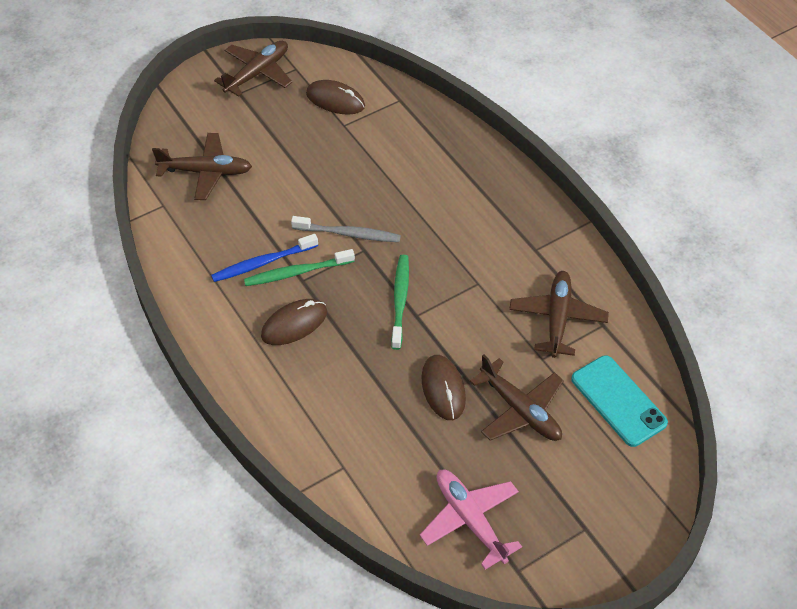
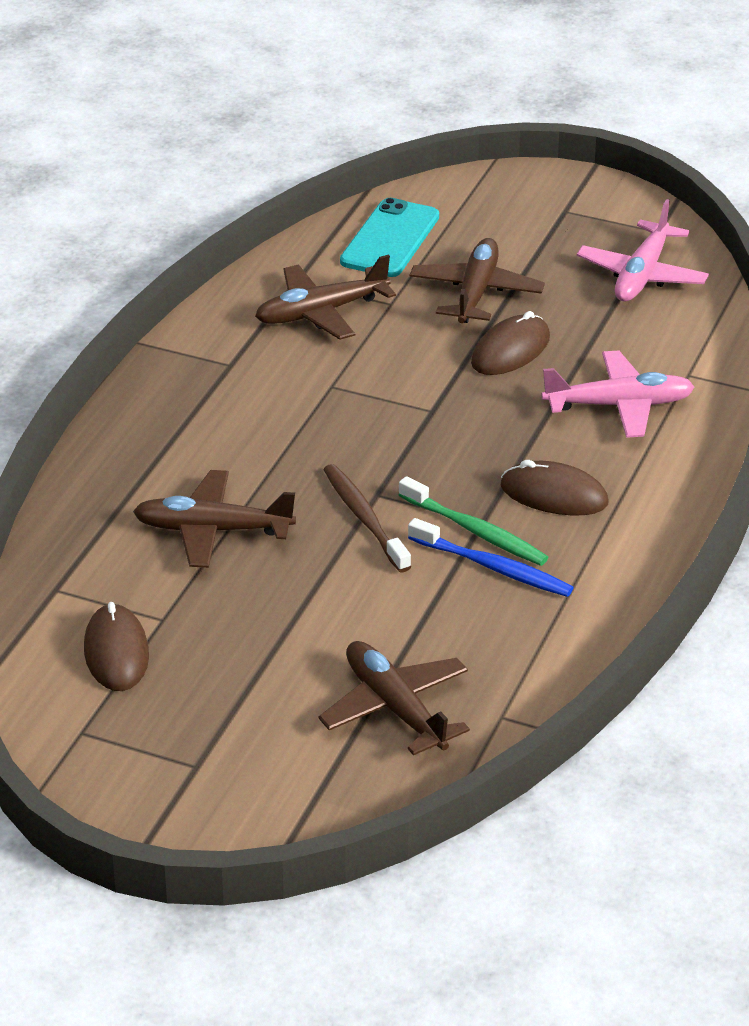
camera: 125 degrees left, 15 degrees down
brown plane [214,41,292,97] -> brown plane moved to [133,470,296,568]
grey toothbrush [291,216,401,242] -> brown toothbrush [323,464,411,573]
green toothbrush [391,255,409,350] -> none
none -> pink plane [542,351,694,438]

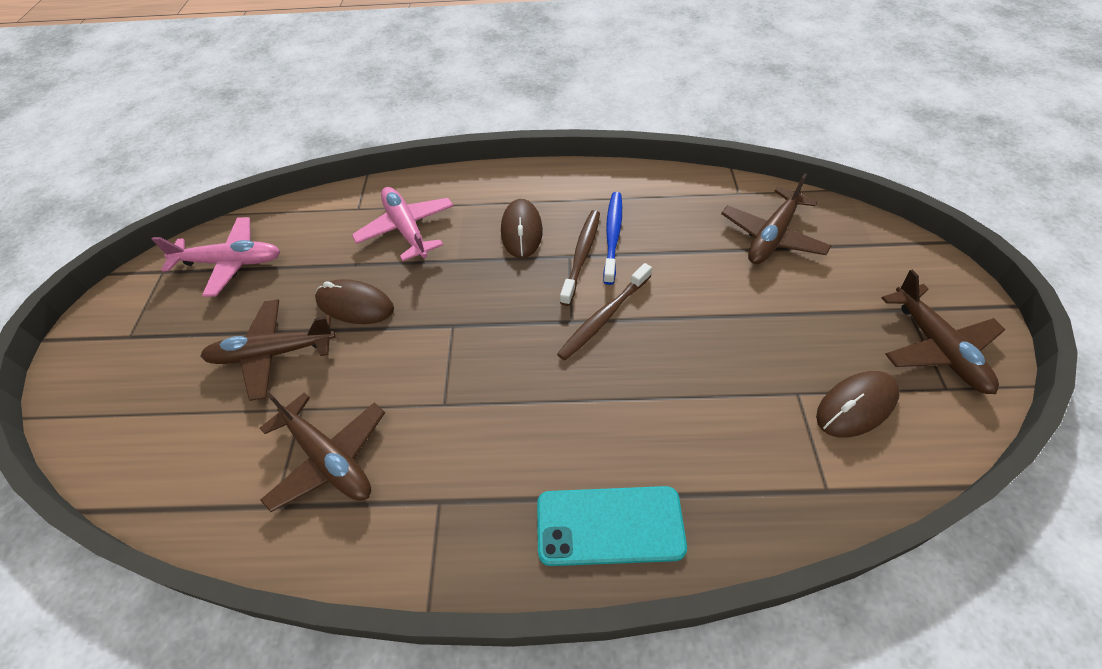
camera: 110 degrees left, 15 degrees up
brown plane [133,470,296,568] -> brown plane moved to [881,269,1005,394]
turquoise phone [340,198,439,277] -> turquoise phone moved to [537,486,687,566]
green toothbrush [399,476,549,566] -> brown toothbrush [560,210,600,306]

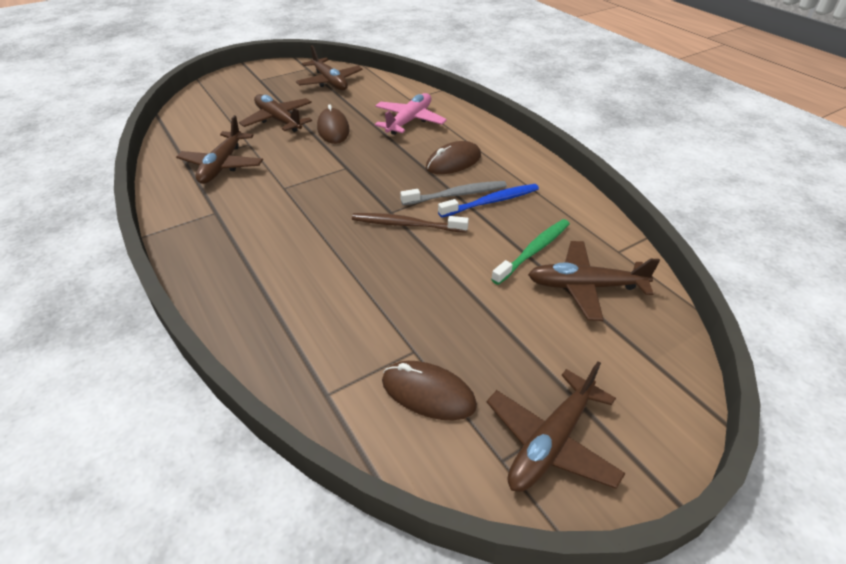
camera: 55 degrees right, 10 degrees down
pink plane [151,217,280,297] -> brown plane [296,45,363,90]
turquoise phone [537,486,687,566] -> none
brown toothbrush [560,210,600,306] -> grey toothbrush [400,181,507,205]
none -> green toothbrush [491,219,570,285]

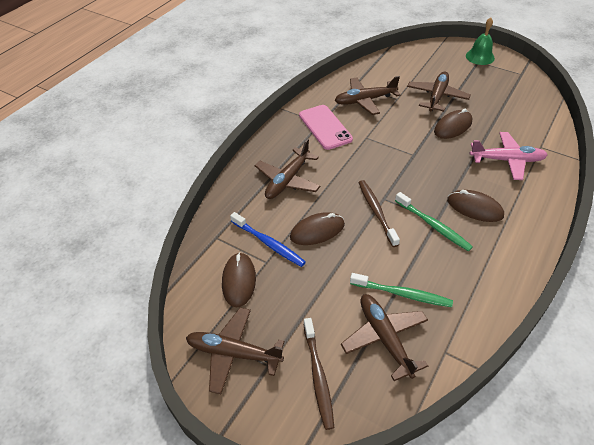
camera: 65 degrees right, 5 degrees up
brown plane [296,45,363,90] -> brown plane moved to [255,139,321,199]
grey toothbrush [400,181,507,205] -> green toothbrush [395,192,473,251]
blue toothbrush [438,184,539,217] -> blue toothbrush moved to [230,212,306,267]
none -> brown mouse [290,212,345,245]
none -> pink phone [299,105,353,150]
none -> brown toothbrush [304,318,335,430]
none -> green bell [466,18,495,65]

